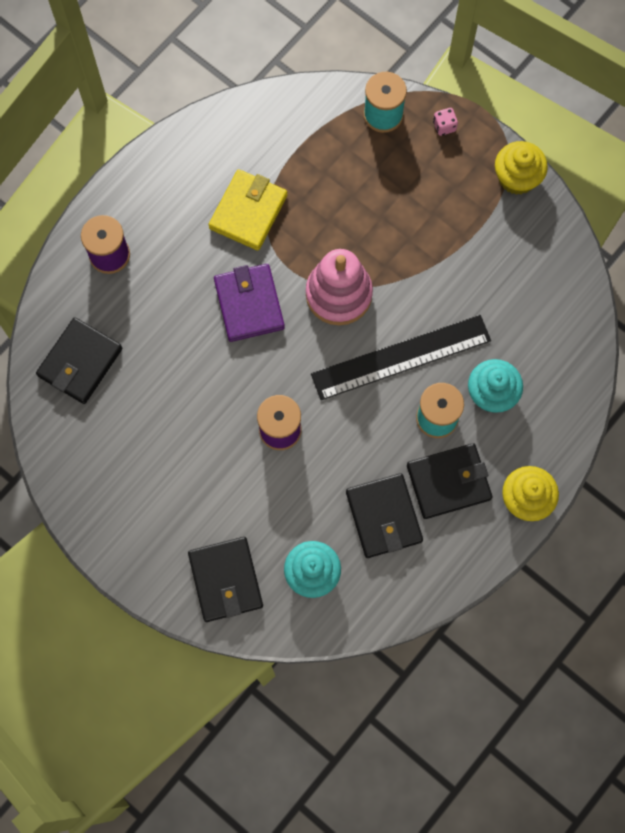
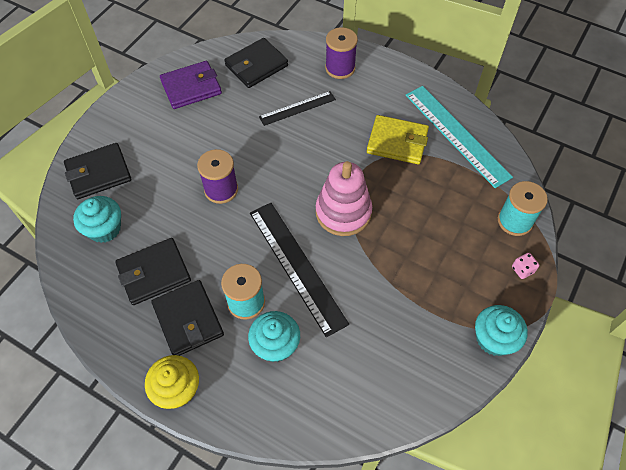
camera: 80 degrees right, 15 degrees down
black wallet [36,317,122,404] -> black wallet turned 60 degrees counterclockwise [224,38,288,88]
purple wallet [214,264,285,342] -> purple wallet moved to [160,61,222,109]
yellow cupcake [495,141,548,195] -> turquoise cupcake [475,305,528,356]
none -> black ruler [259,91,336,126]
none -> turquoise ruler [406,86,513,188]

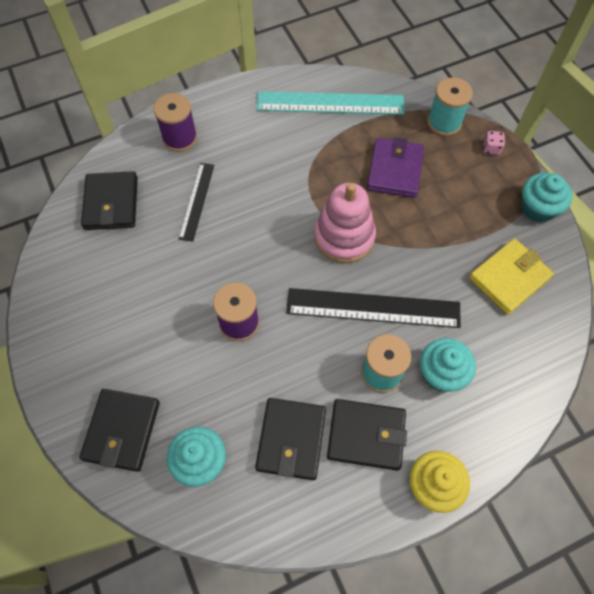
camera: 55 degrees left, 5 degrees up
purple wallet [160,61,222,109] -> purple wallet moved to [367,137,424,198]
yellow wallet [367,115,429,164] -> yellow wallet moved to [469,238,554,315]

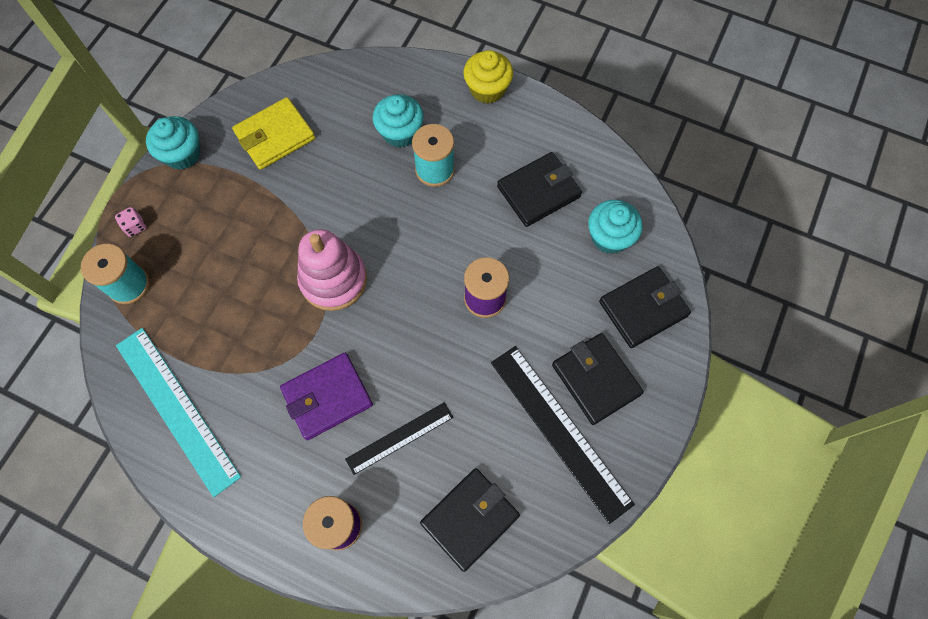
camera: 130 degrees left, 5 degrees up
black ruler [286,288,461,328] -> black ruler moved to [491,346,635,524]
black wallet [327,399,407,471] -> black wallet moved to [552,333,644,425]
purple wallet [367,137,424,198] -> purple wallet moved to [280,353,373,440]
yellow wallet [469,238,554,315] -> yellow wallet turned 45 degrees counterclockwise [232,97,315,170]

